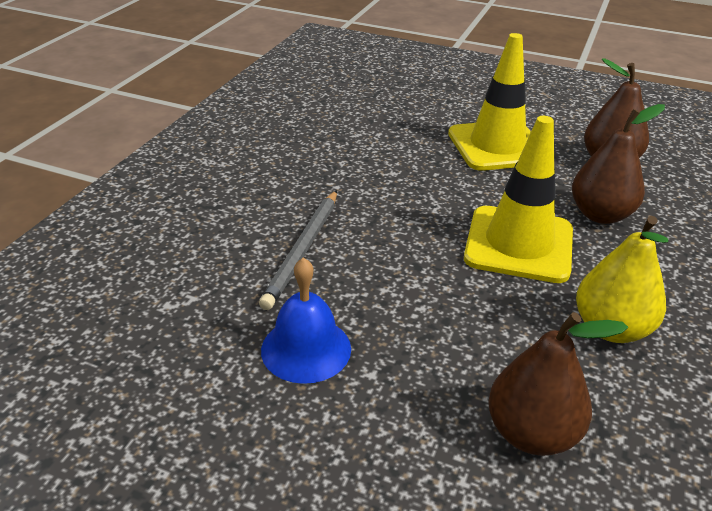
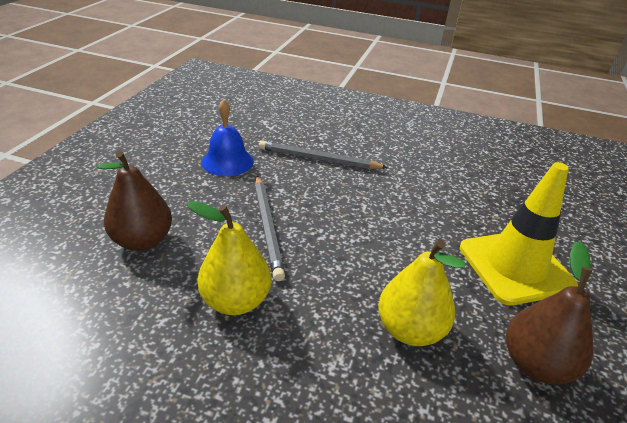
camera: 85 degrees right, 0 degrees up
yellow traffic cone [464,116,573,283] -> none
brown pear [572,104,665,224] -> yellow pear [378,240,466,346]
none -> grey pencil [255,175,285,281]

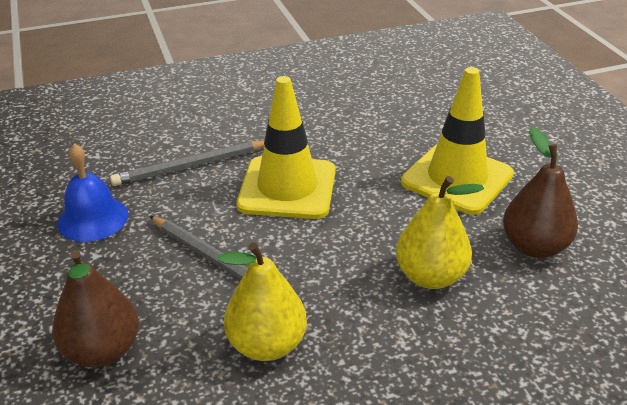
camera: 35 degrees left, 0 degrees up
none -> yellow traffic cone [237,76,336,219]

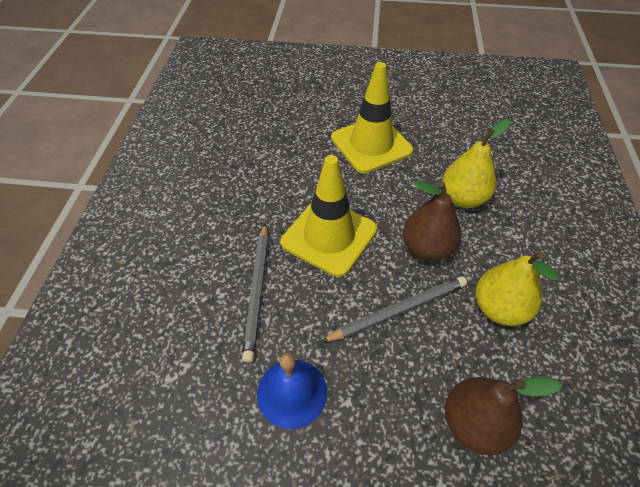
camera: 65 degrees left, 15 degrees up
brown pear [503,127,578,258] -> brown pear moved to [403,181,461,261]

